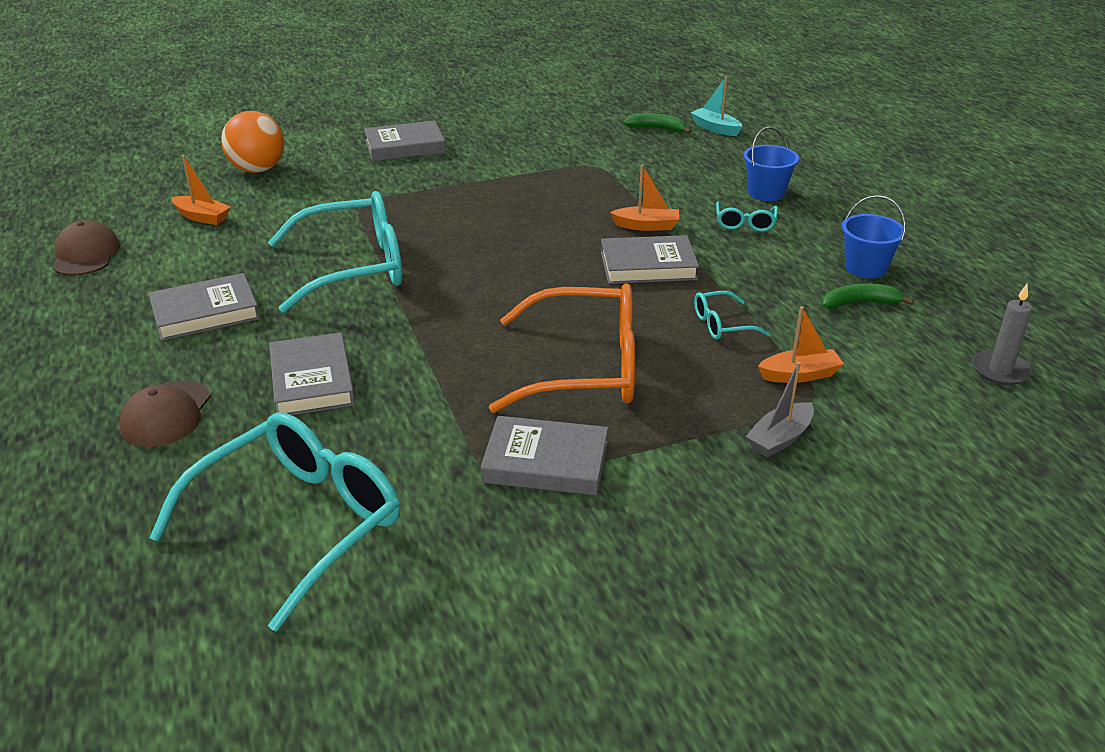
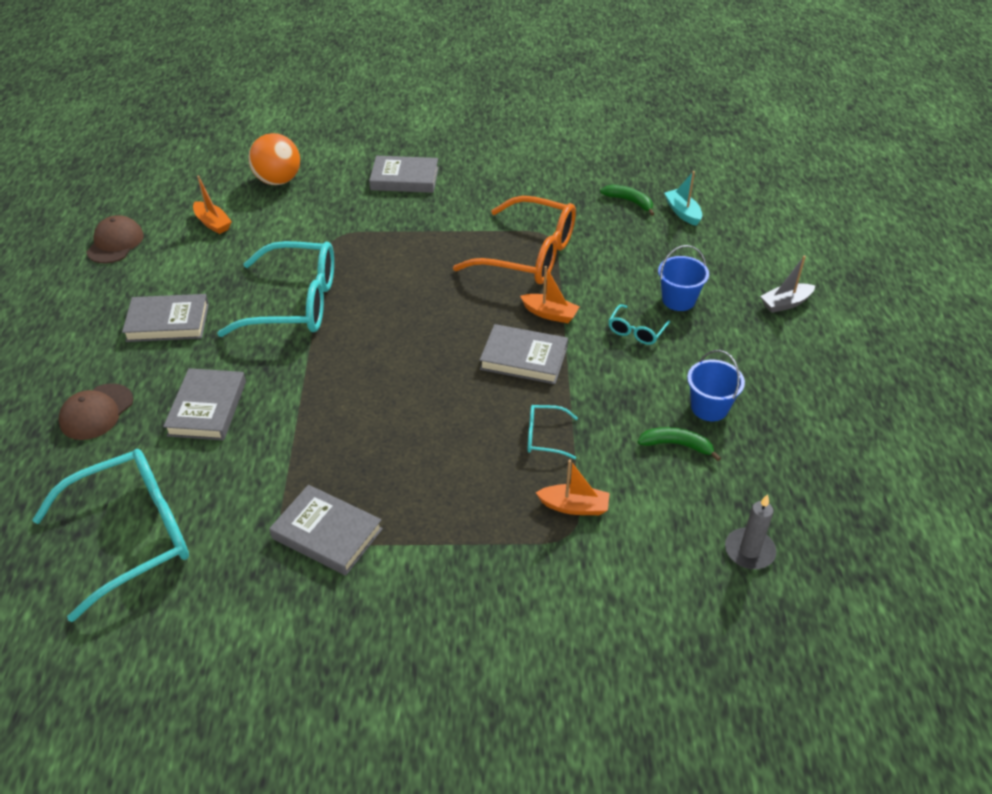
camera: 20 degrees right, 10 degrees up
orange glasses [489,283,635,413] -> orange glasses moved to [453,196,576,284]
grey boat [745,362,814,458] -> grey boat moved to [760,256,815,313]

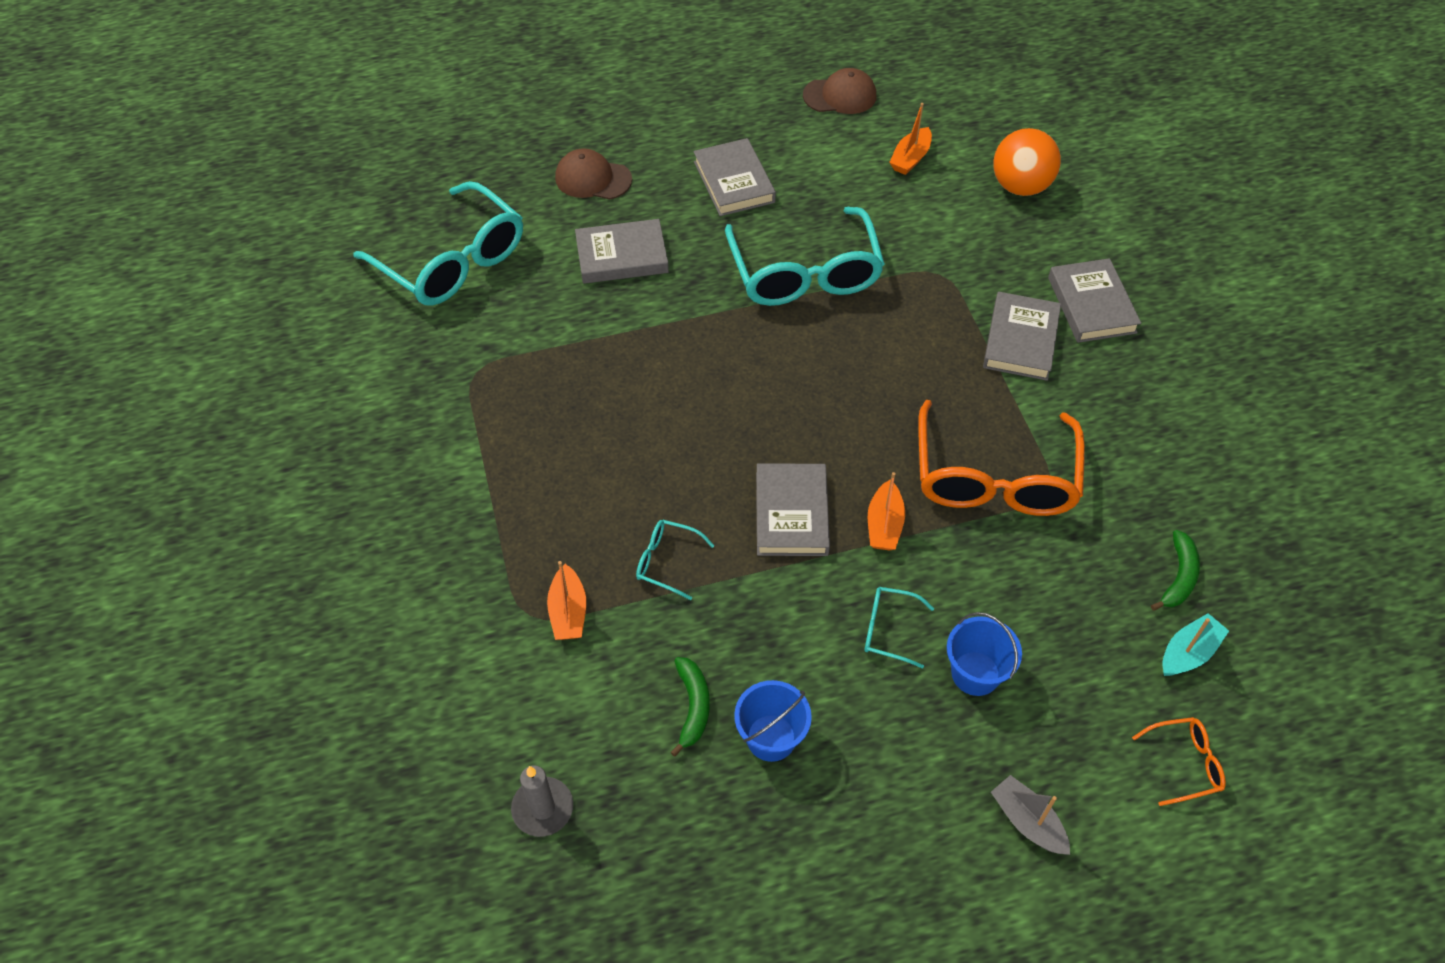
camera: 75 degrees right, 10 degrees up
grey book [269,485,383,576] -> grey book moved to [983,292,1061,381]
turquoise glasses [528,405,578,460] -> turquoise glasses turned 60 degrees counterclockwise [636,520,715,600]
none -> orange glasses [1132,717,1226,806]

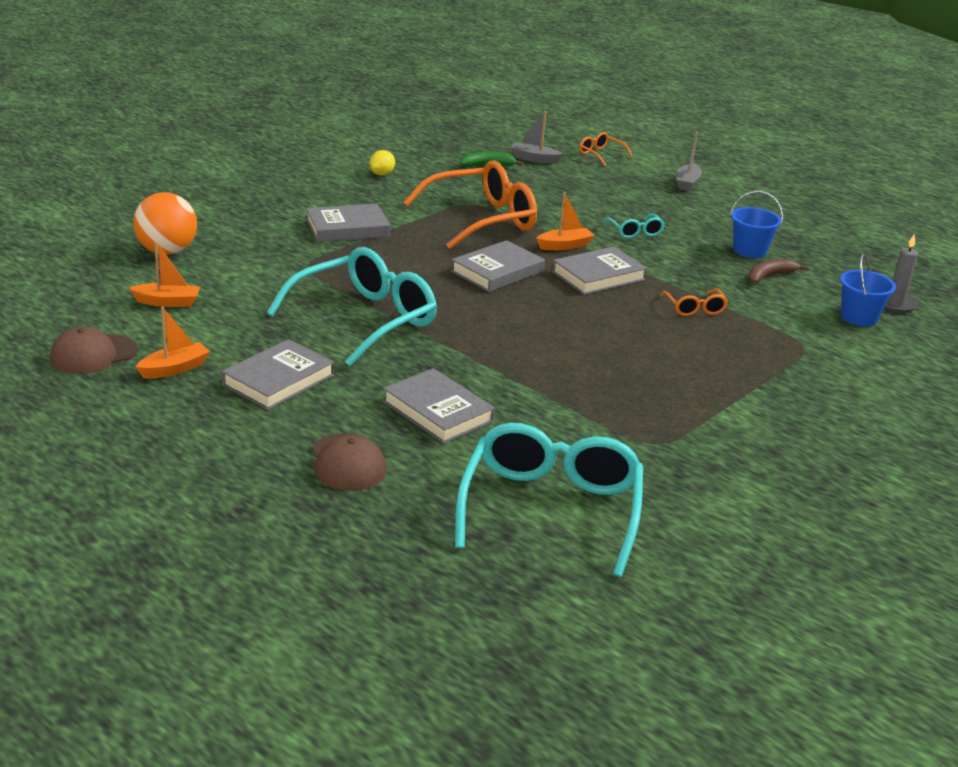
camera: 125 degrees left, 25 degrees down
orange boat [547,561,586,640] -> orange boat moved to [136,307,210,379]
turquoise glasses [636,520,715,600] -> orange glasses [660,289,728,316]
green banana [670,657,710,757] -> brown banana [748,259,808,283]
brown cap [803,68,876,114] -> brown cap turned 90 degrees counterclockwise [50,327,138,374]
blue bucket [947,612,1022,696] -> blue bucket moved to [840,254,896,326]
grey book [1048,258,1141,343] -> grey book moved to [451,240,545,292]
turquoise boat [1162,613,1229,676] -> grey boat [510,111,563,164]
none -> yellow lemon [369,150,395,176]

